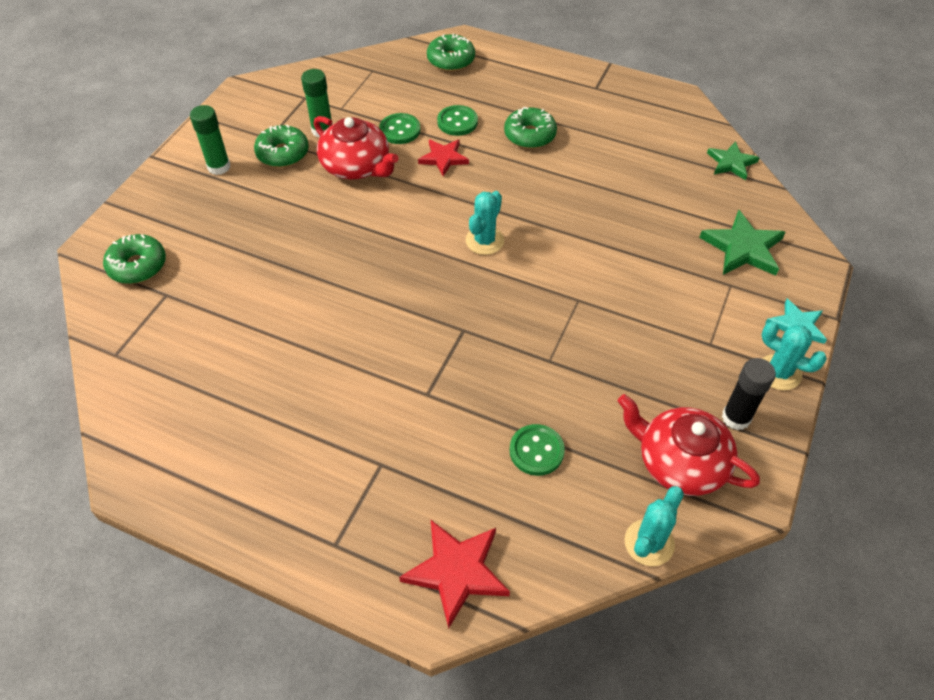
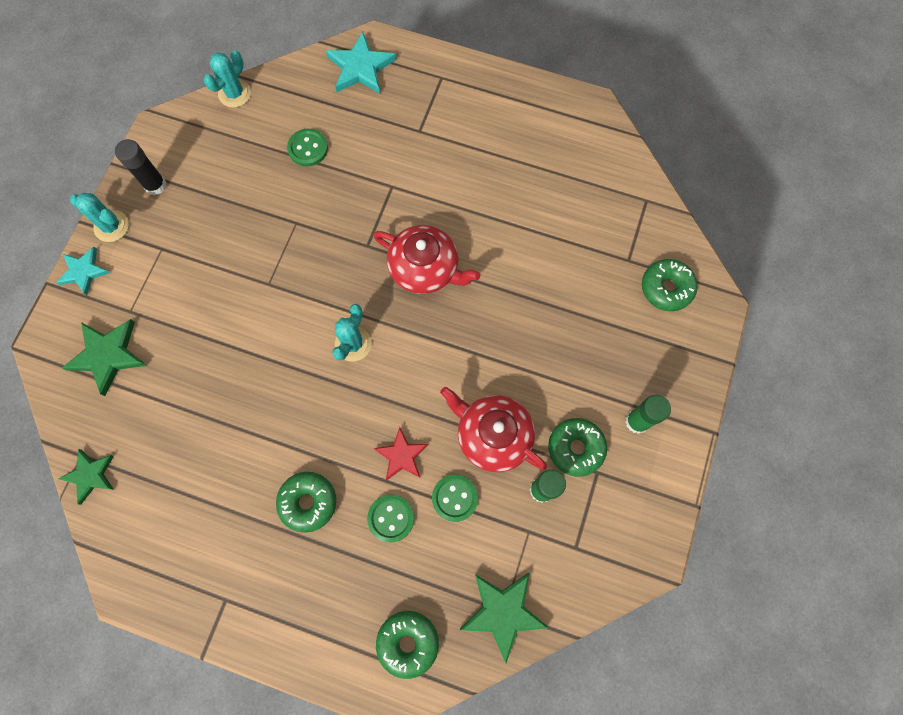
camera: 175 degrees right, 20 degrees up
red star [399,520,510,629] -> turquoise star [326,32,397,94]
red teapot [618,394,760,496] -> red teapot moved to [373,225,480,294]
none -> green star [460,573,549,663]

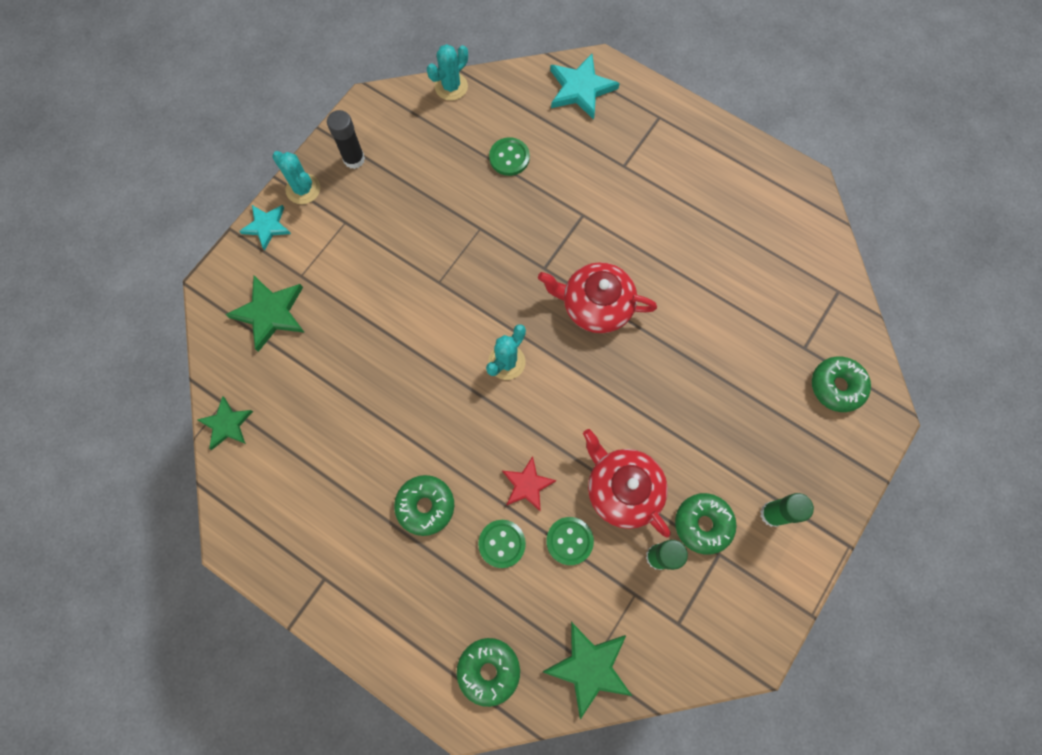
camera: 15 degrees right, 0 degrees up
red teapot [373,225,480,294] -> red teapot turned 150 degrees clockwise [538,262,657,333]

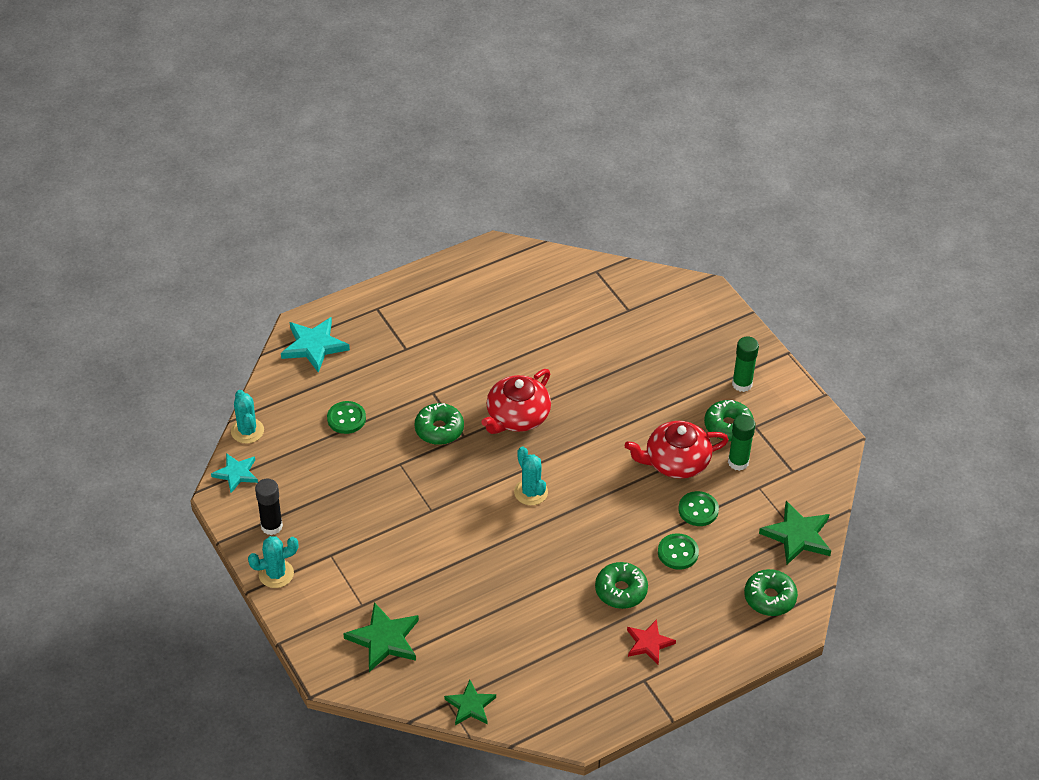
camera: 65 degrees left, 25 degrees down
turquoise star [239,205,291,250] -> turquoise star moved to [211,453,258,493]
red star [502,456,557,511] -> red star moved to [627,619,676,664]
green donut [812,356,871,412] -> green donut moved to [414,403,464,445]

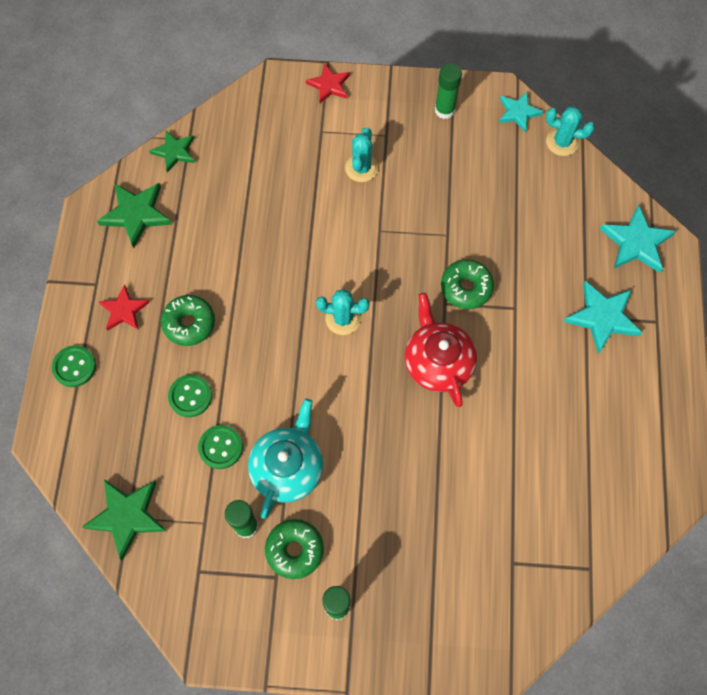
camera: 125 degrees right, 20 degrees up
turquoise cactus [248,536,298,588] -> turquoise cactus moved to [345,127,378,182]
black glue stick [255,479,283,535] -> green glue stick [435,63,462,119]
green button [327,401,366,434] -> green button moved to [52,345,96,387]
green star [343,602,419,672] -> green star moved to [97,183,172,248]
red teapot [625,421,729,479] -> turquoise teapot [248,399,323,519]
green donut [744,569,798,616] -> none
none -> red star [306,63,350,103]
none -> turquoise star [563,281,642,354]

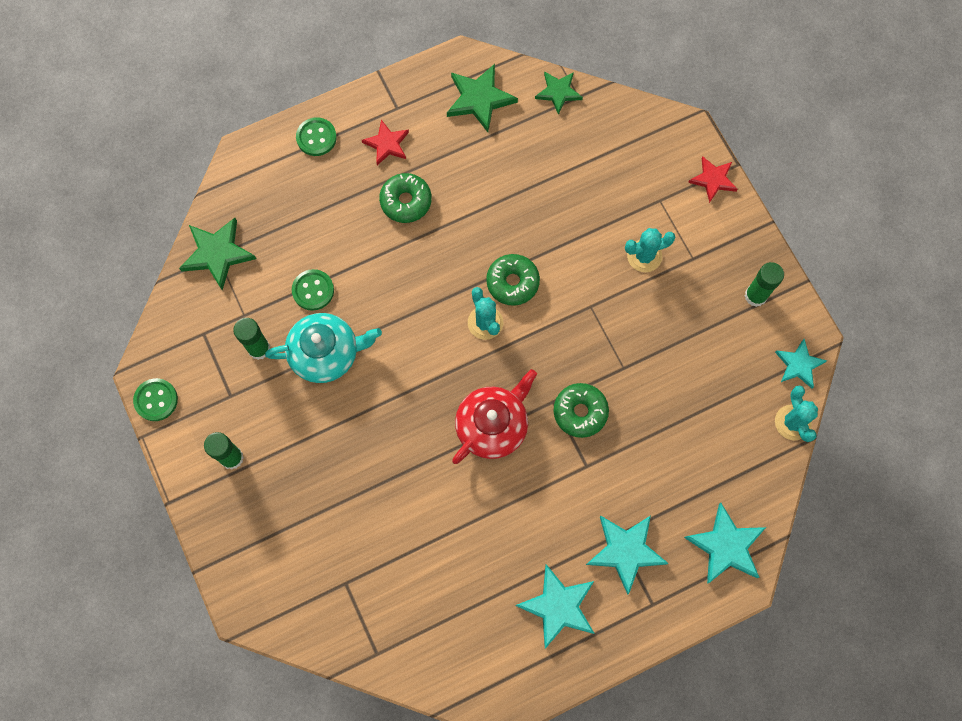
camera: 60 degrees right, 5 degrees up
green button [168,375,212,417] -> green button moved to [133,378,178,421]
green donut [265,519,324,579] -> green donut moved to [486,254,540,306]
none -> turquoise star [515,564,595,649]

